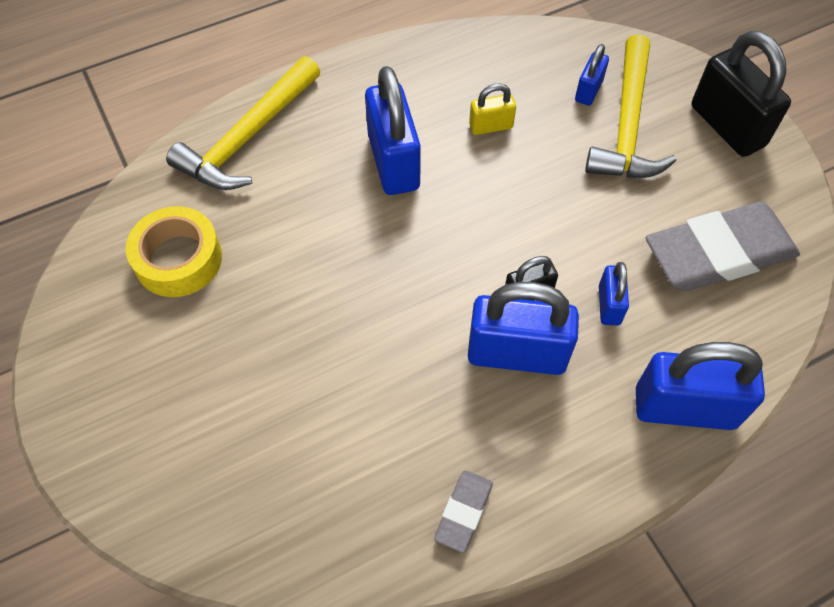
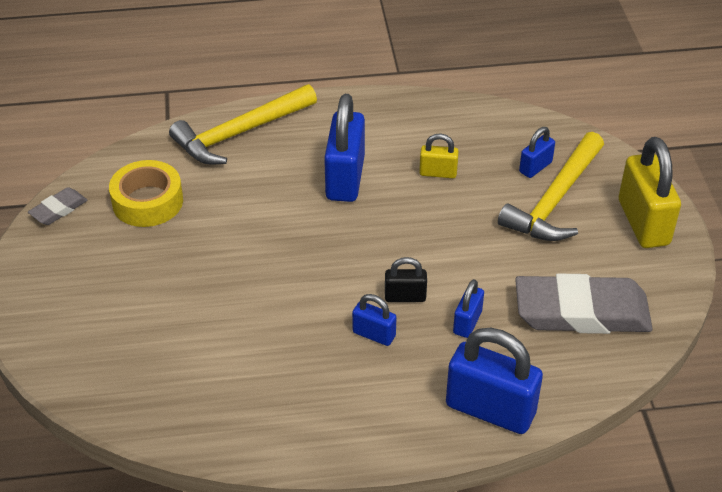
camera: 20 degrees right, 15 degrees down
grey eraser [434,470,493,553] -> grey eraser moved to [28,187,88,225]
blue padlock [468,282,579,375] -> blue padlock [352,294,397,346], size x0.51
black padlock [691,30,791,157] -> yellow padlock [619,137,681,248]

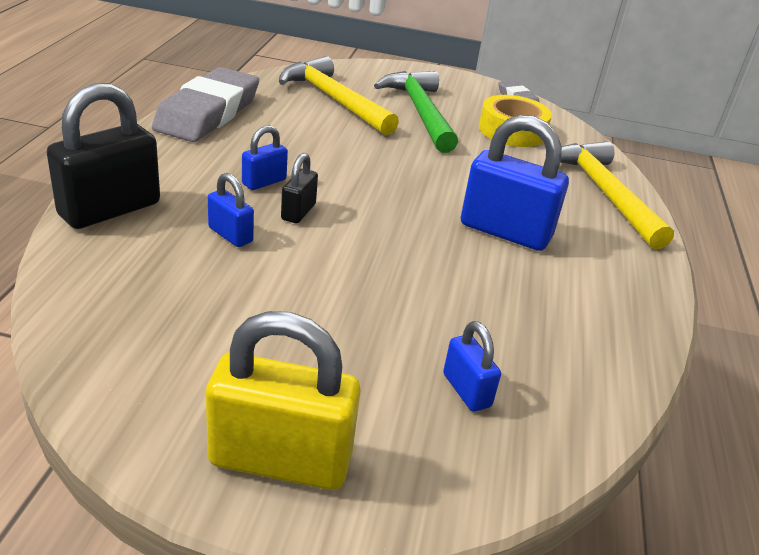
camera: 105 degrees right, 10 degrees down
yellow padlock [419,134,459,178] -> none
blue padlock [446,328,543,434] -> black padlock [46,83,160,229]
yellow hammer [498,132,604,241] -> yellow hammer moved to [279,56,399,135]
grey eraser [515,274,653,334] -> grey eraser moved to [152,67,259,142]
none -> green hammer [374,71,458,153]

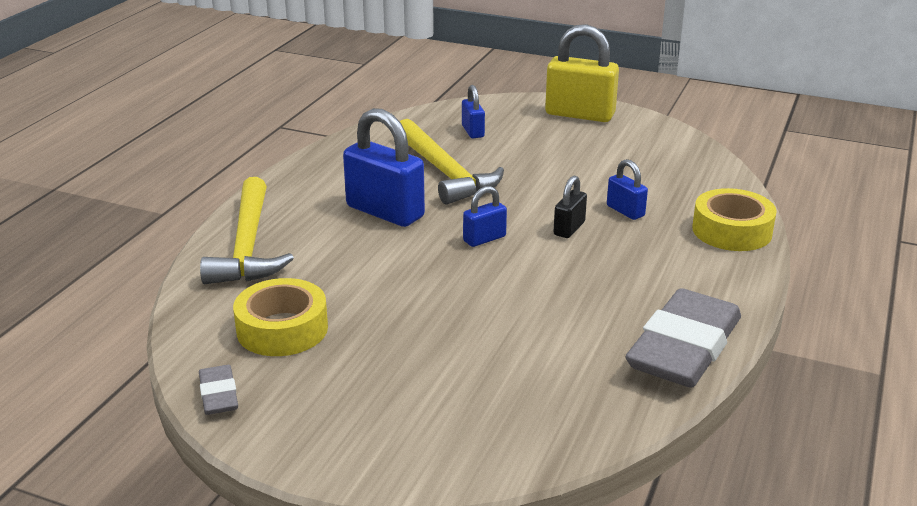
camera: 165 degrees left, 5 degrees down
black padlock [46,83,160,229] -> yellow tape [692,188,777,251]
blue padlock [242,125,288,190] -> blue padlock moved to [463,186,507,247]
yellow hammer [279,56,399,135] -> yellow hammer moved to [400,119,504,205]
green hammer [374,71,458,153] -> none

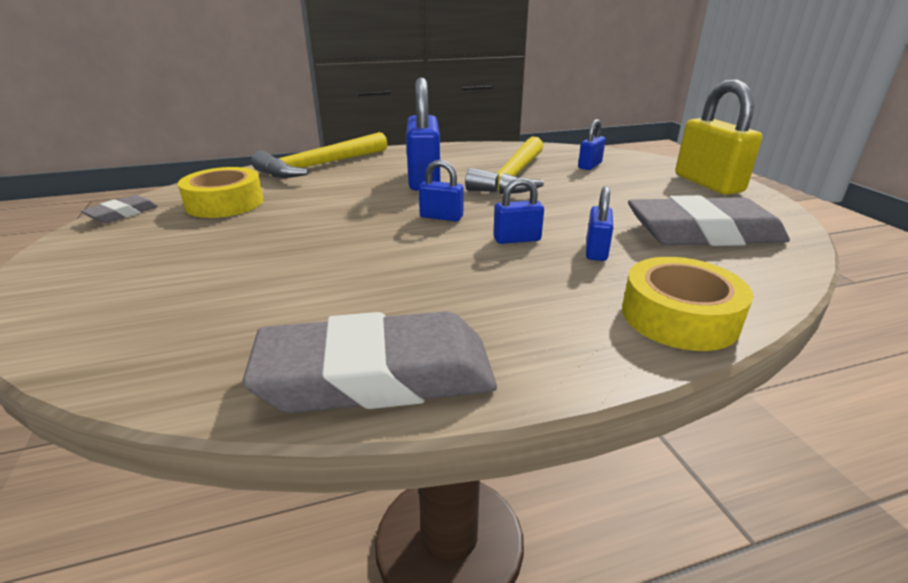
camera: 50 degrees right, 0 degrees up
black padlock [553,176,587,238] -> blue padlock [493,178,544,244]
none -> grey eraser [628,195,790,246]

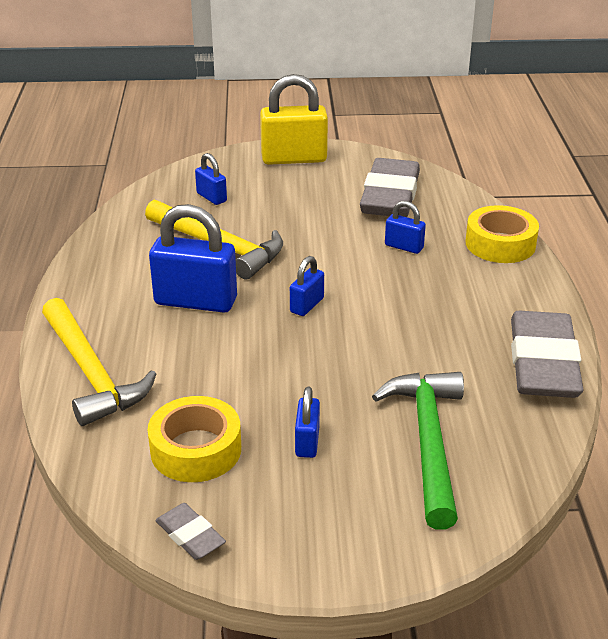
camera: 75 degrees left, 5 degrees up
blue padlock [493,178,544,244] -> blue padlock moved to [295,386,320,458]
none -> green hammer [372,372,464,530]

